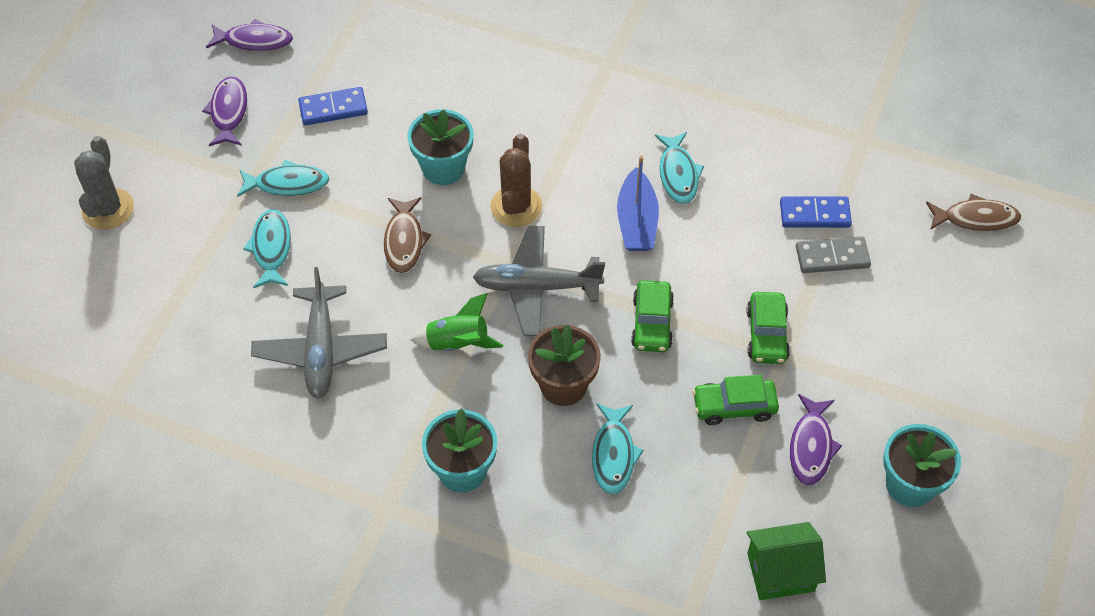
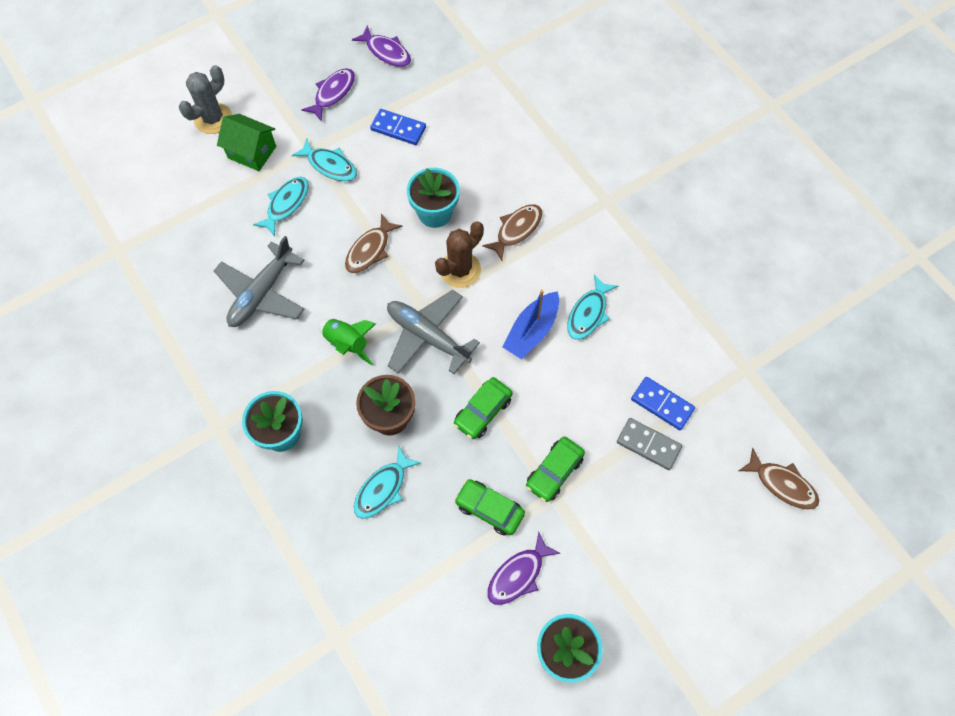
camera: 35 degrees right, 10 degrees up
green house [747,522,826,600] -> green house moved to [217,114,276,171]
none -> brown fish [482,204,542,261]

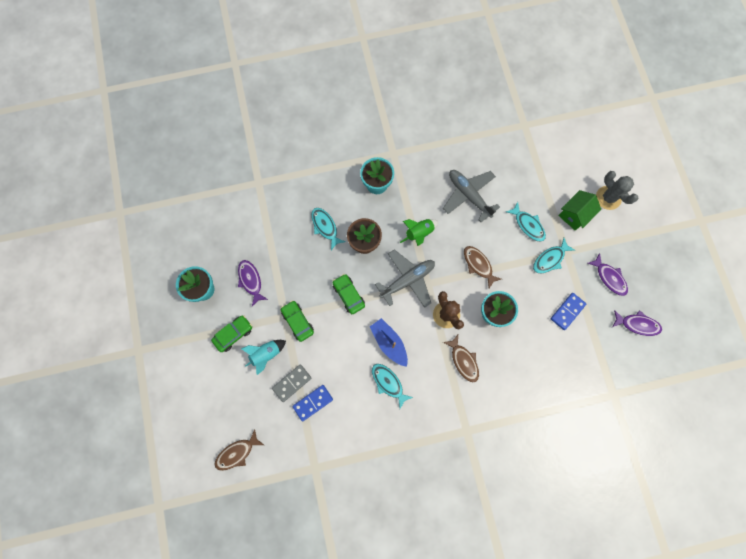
camera: 110 degrees right, 10 degrees up
purple fish [352,25,411,67] -> purple fish turned 135 degrees counterclockwise [612,310,662,336]
green car [454,479,525,536] -> green car moved to [211,315,252,352]
none -> turquoise rocket [241,340,286,375]

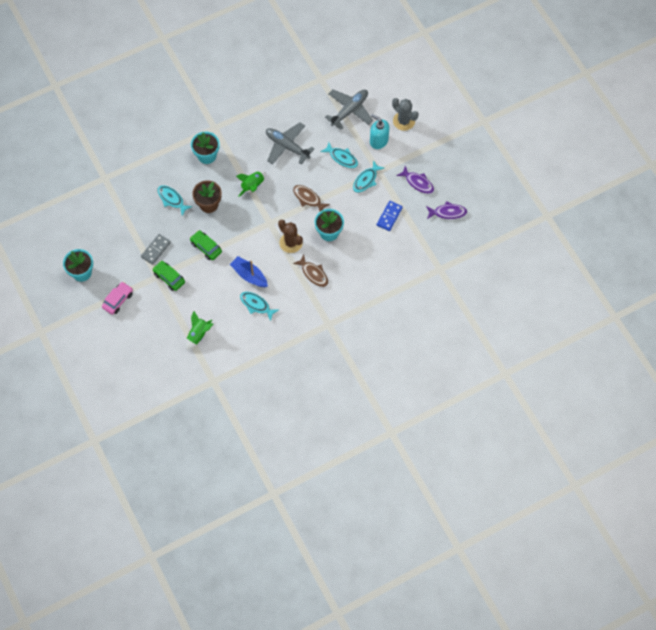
camera: 15 degrees left, 10 degrees down
green car [211,315,252,352] -> pink car [102,282,133,315]
brown fish [215,429,264,471] -> none
purple fish [238,260,268,306] -> none
turquoise rocket [241,340,286,375] -> none
grey domino [272,364,311,402] -> grey domino moved to [141,234,171,265]
blue domino [292,385,333,422] -> green rocket [186,311,213,350]
grey plane [375,249,435,308] -> grey plane moved to [325,90,373,130]
green house [558,190,601,230] -> turquoise soap dispenser [370,114,389,149]

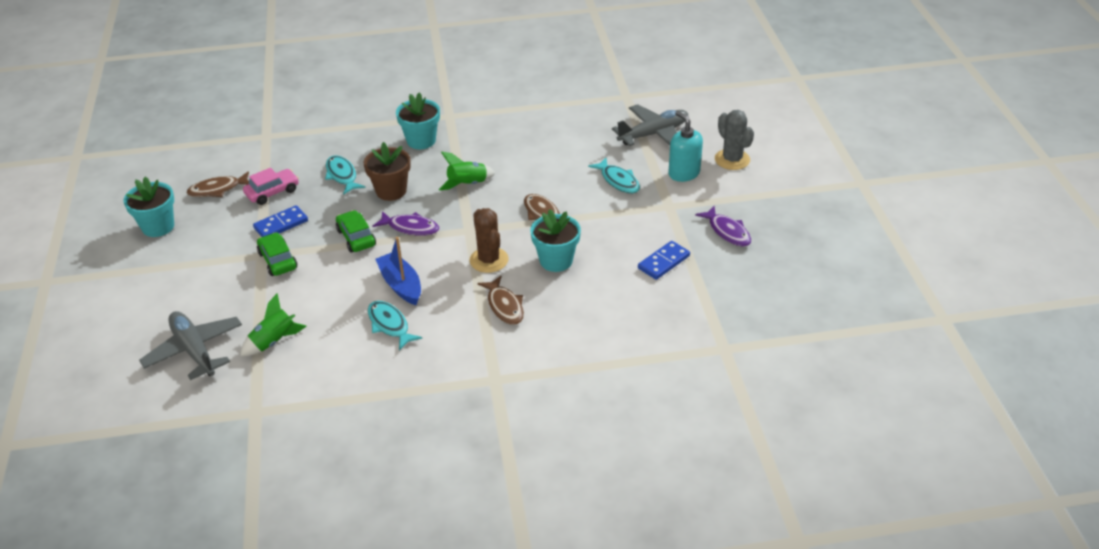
camera: 20 degrees right, 25 degrees down
pink car [102,282,133,315] -> pink car moved to [243,168,299,205]
grey domino [141,234,171,265] -> blue domino [253,205,308,237]
grey plane [266,122,314,165] -> grey plane moved to [139,311,242,380]
turquoise fish [353,160,384,193] -> none
purple fish [426,201,467,219] -> purple fish moved to [372,211,439,236]
none -> brown fish [187,171,249,197]

